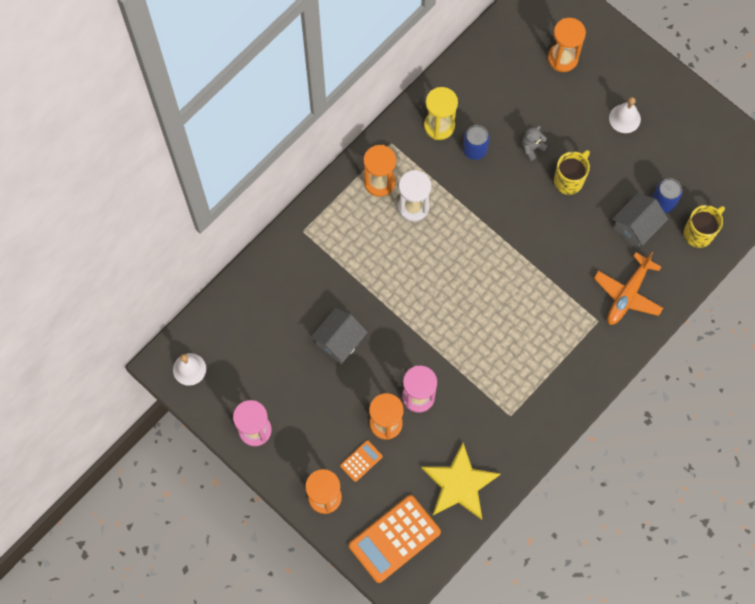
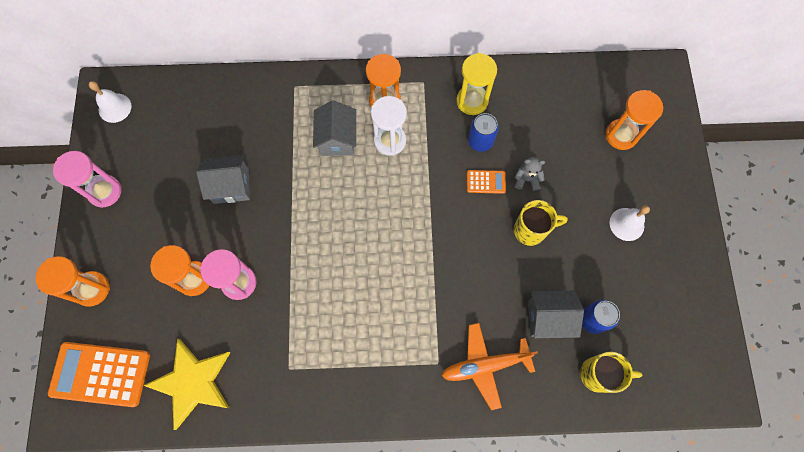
camera: 45 degrees right, 0 degrees up
orange calculator [340,440,383,482] -> orange calculator moved to [467,170,506,194]
none -> grey house [313,100,356,156]

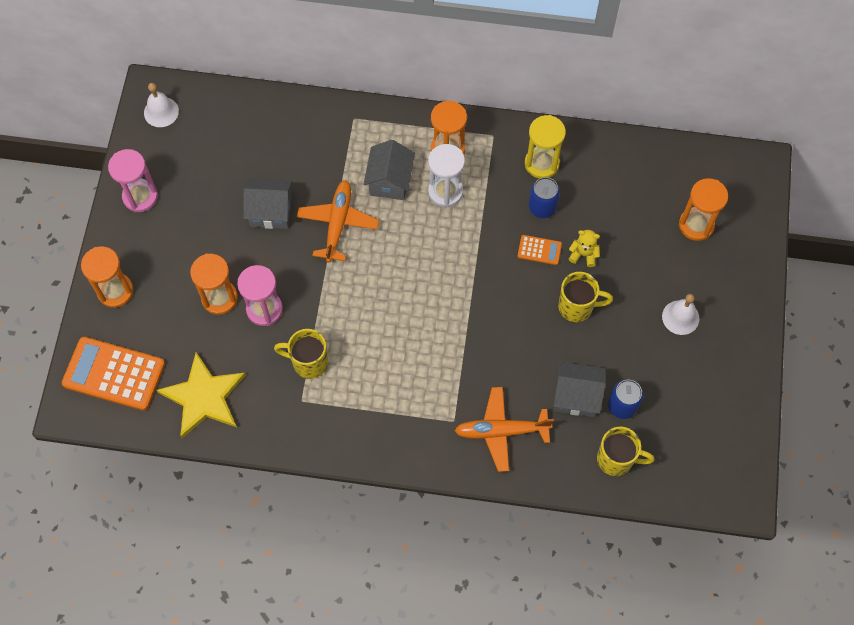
camera: 10 degrees right, 5 degrees down
grey teddy bear [515,157,545,191] -> yellow teddy bear [569,230,600,267]
none -> yellow mug [274,329,328,379]
none -> orange plane [297,180,379,263]

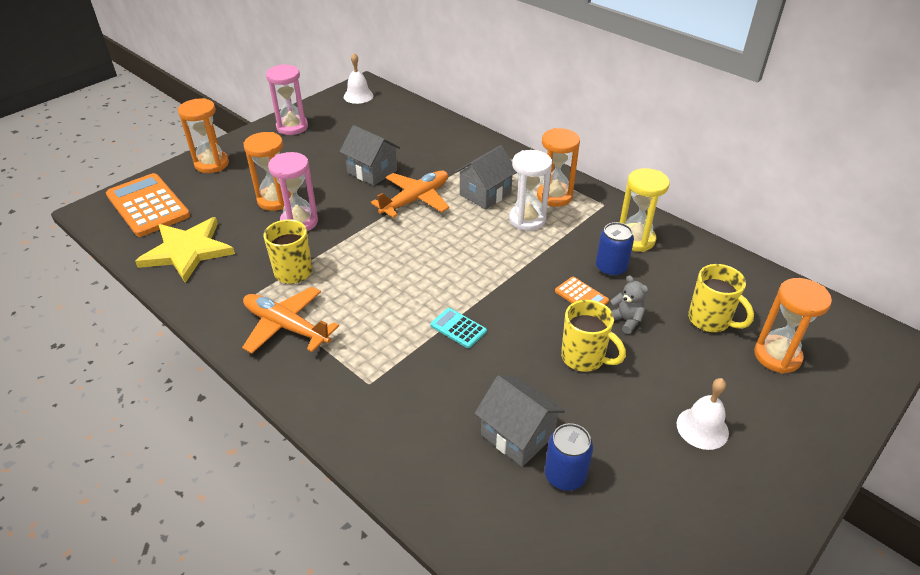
camera: 35 degrees right, 25 degrees down
orange plane [454,387,554,472] -> orange plane moved to [242,286,339,353]
yellow teddy bear [569,230,600,267] -> grey teddy bear [610,275,648,334]
yellow mug [597,427,655,476] -> yellow mug moved to [688,264,754,332]
none -> turquoise calculator [430,308,487,348]

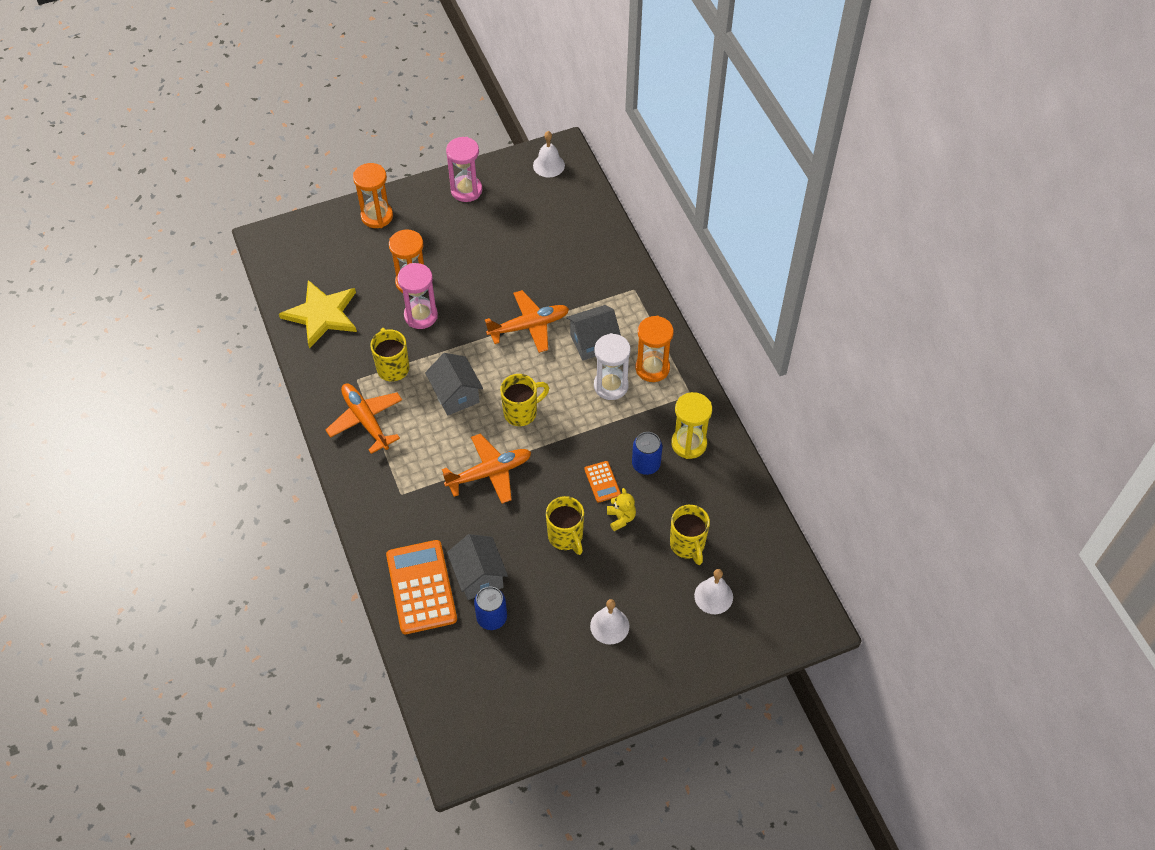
camera: 25 degrees right, 15 degrees up
orange calculator [106,173,190,237] -> orange calculator moved to [386,540,457,634]
grey house [340,125,400,186] -> grey house moved to [425,353,483,416]
turquoise calculator [430,308,487,348] -> orange plane [442,434,531,504]
grey teddy bear [610,275,648,334] -> yellow teddy bear [607,488,636,531]
orange hourglass [754,278,832,374] -> white bell [694,569,733,614]
none -> yellow mug [500,374,549,426]

